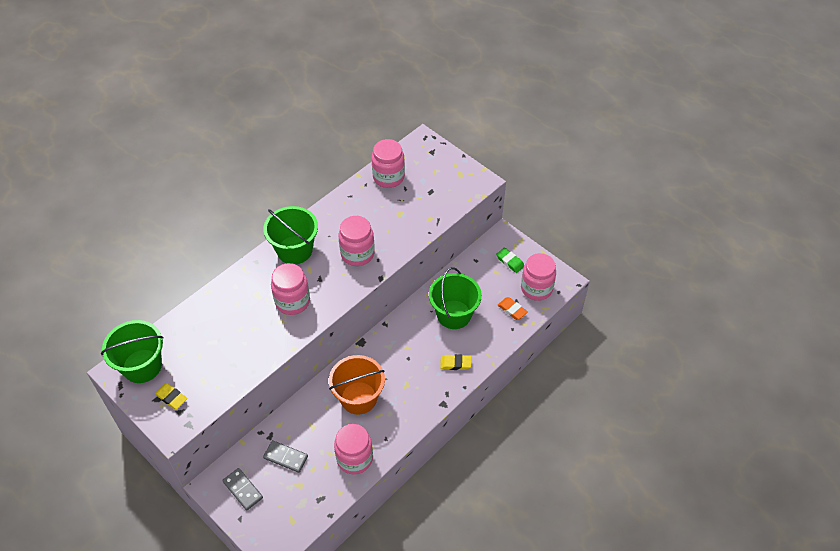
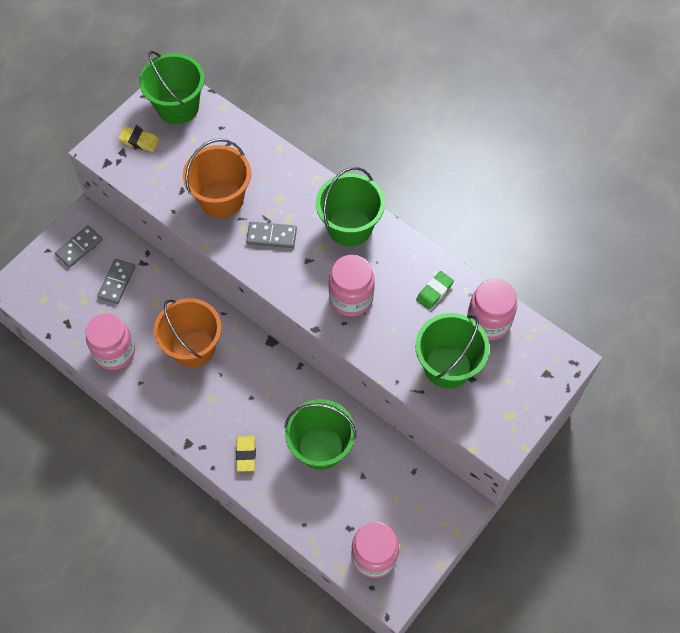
camera: 85 degrees right, 10 degrees up
yellow eraser [155,383,187,409] -> yellow eraser turned 75 degrees clockwise [119,126,159,152]
pink jar [271,263,310,315] -> grey domino [246,222,297,248]
green eraser [496,247,524,273] -> green eraser moved to [416,271,454,310]
orange eraser [498,297,528,320] -> none
none -> orange bucket [183,139,251,218]
none -> green bucket [415,313,490,389]

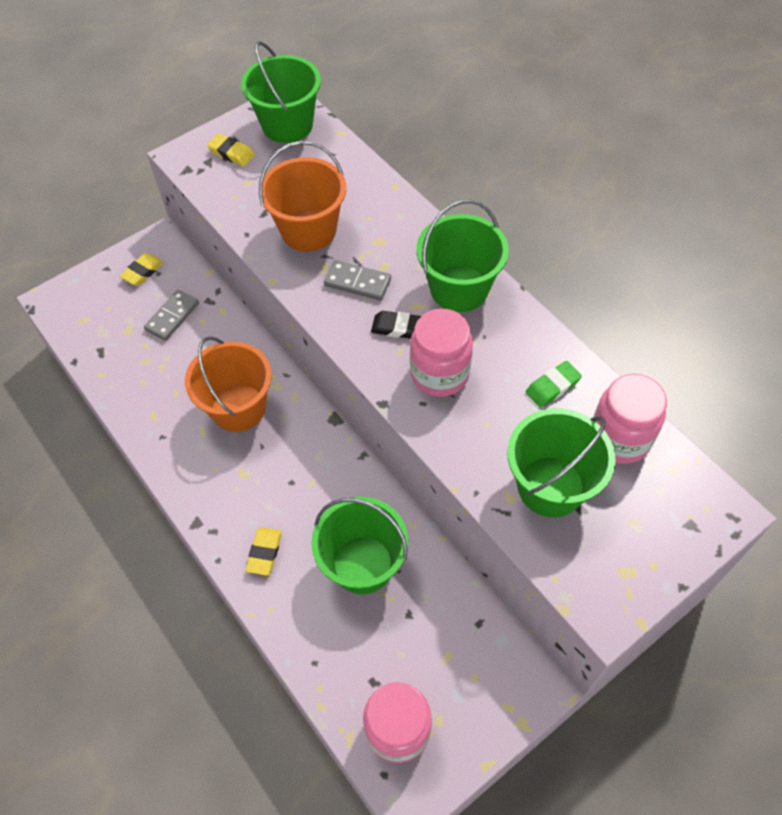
camera: 15 degrees right, 5 degrees down
grey domino [55,226,103,268] -> yellow eraser [120,253,164,285]
pink jar [86,313,135,370] -> none
none -> black eraser [371,311,421,339]

